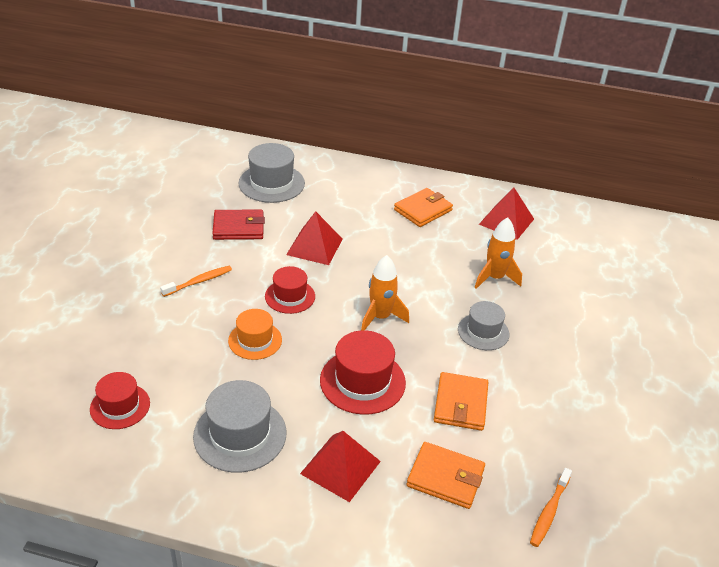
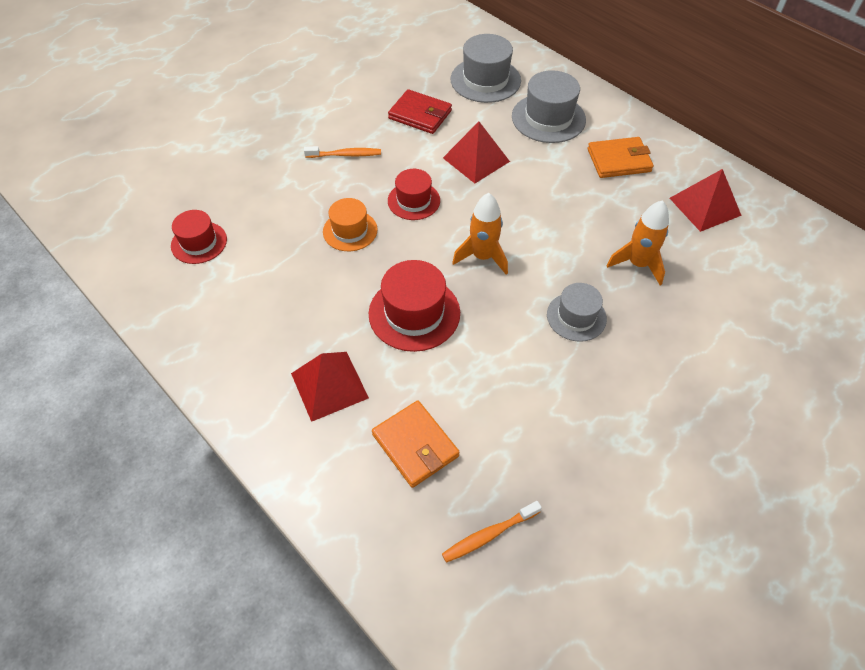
camera: 35 degrees right, 15 degrees up
grey hat [193,380,286,473] -> grey hat moved to [512,70,586,143]
orange wallet [434,372,488,431] -> none

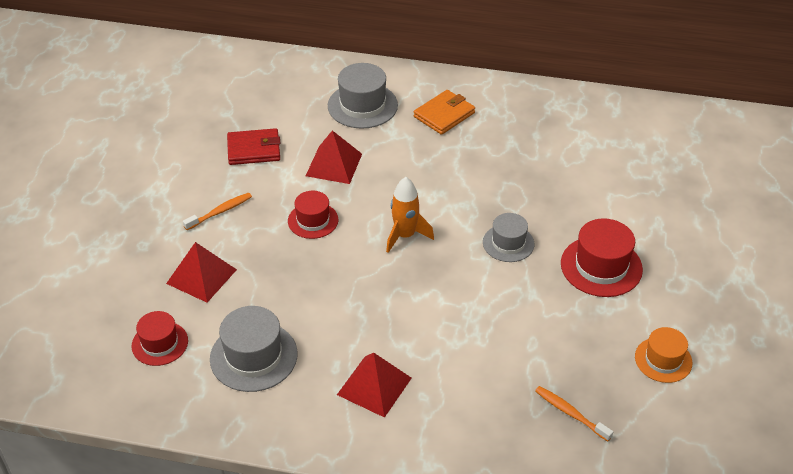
camera: 35 degrees left, 10 degrees down
orange hat [323,198,377,251] -> orange hat moved to [635,327,692,383]
red hat [369,260,460,352] -> red hat moved to [561,218,643,297]
orange wallet [372,401,460,488] -> none
orange toothbrush [442,501,542,563] -> orange toothbrush turned 105 degrees clockwise [535,386,613,441]
grey hat [451,34,521,103] -> grey hat moved to [210,306,298,392]
orange rocket [606,200,669,285] -> none
red pyramid [670,169,742,232] -> red pyramid moved to [166,242,237,302]

